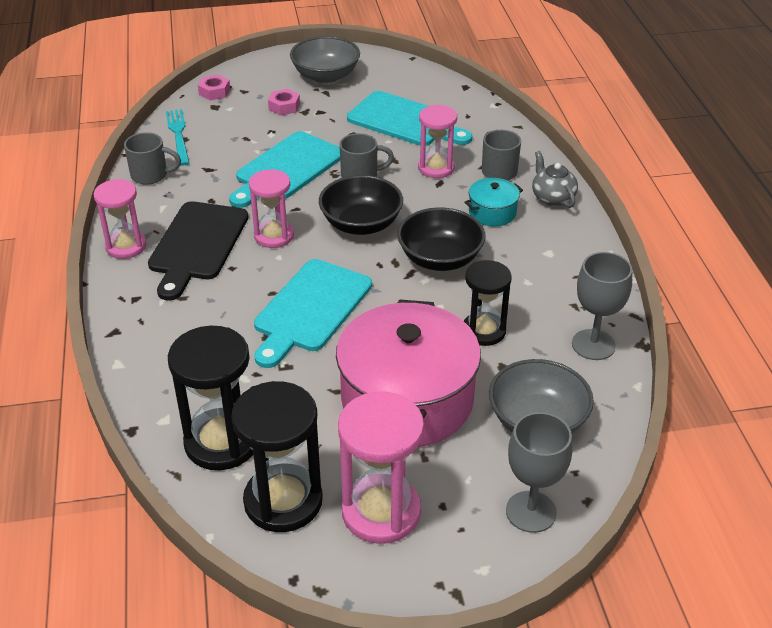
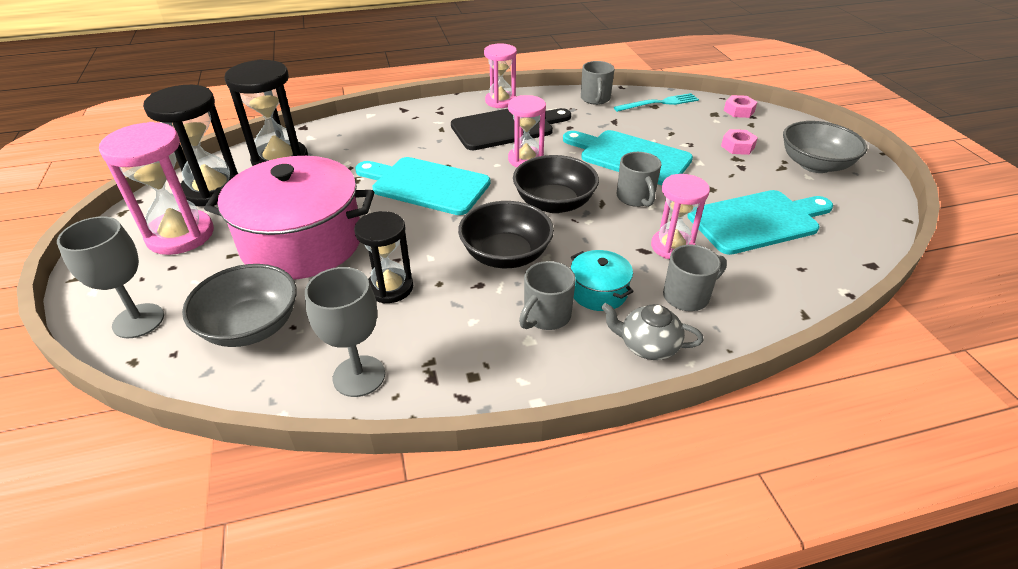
camera: 85 degrees right, 0 degrees up
black cutting board [148,201,248,300] -> black cutting board turned 150 degrees clockwise [451,108,571,150]
turquoise cutting board [347,91,472,146] -> turquoise cutting board turned 135 degrees counterclockwise [687,190,833,255]
grey teapot [532,151,578,208] -> grey teapot turned 135 degrees counterclockwise [601,303,704,360]
none -> grey mug [519,261,576,330]

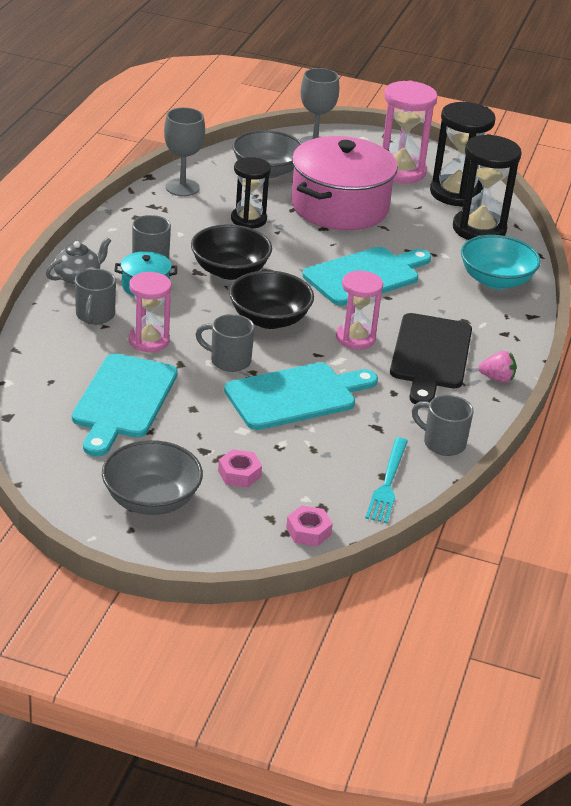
camera: 120 degrees right, 5 degrees down
pink hourglass [484,43,517,108] -> pink strawberry [478,351,517,383]
none -> turquoise bowl [461,235,541,289]

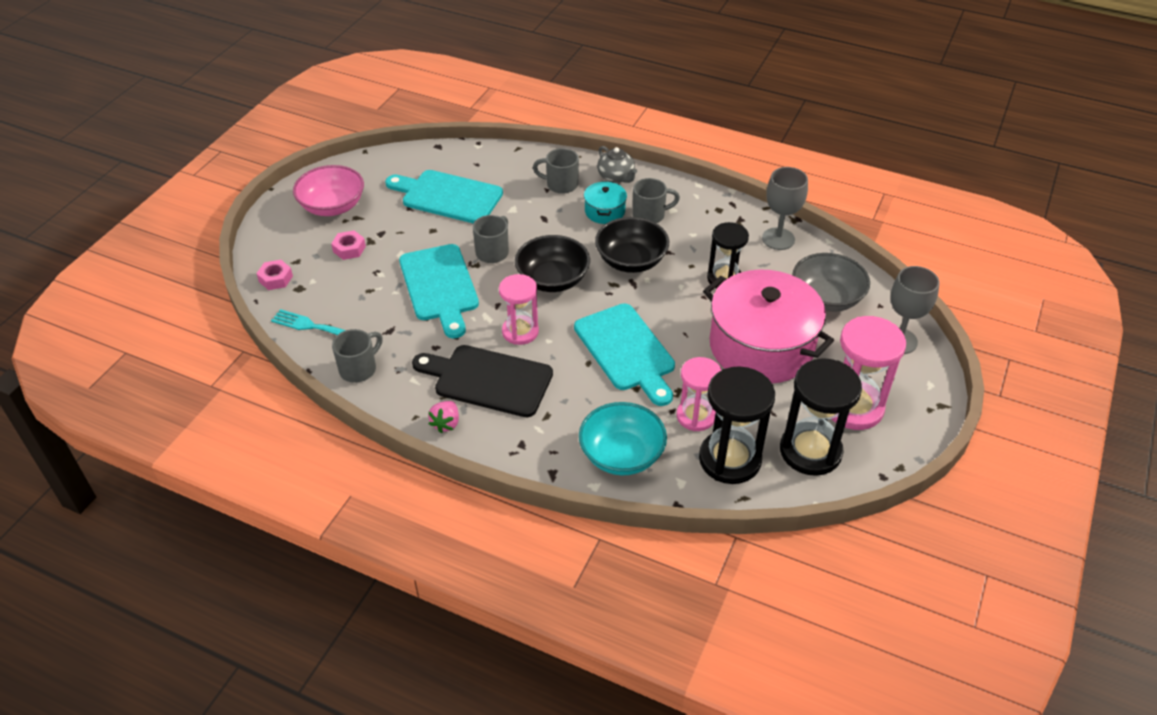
camera: 100 degrees right, 10 degrees up
grey bowl [102,440,203,515] -> pink bowl [293,165,364,216]
pink hourglass [129,272,171,352] -> pink hourglass moved to [677,357,721,431]

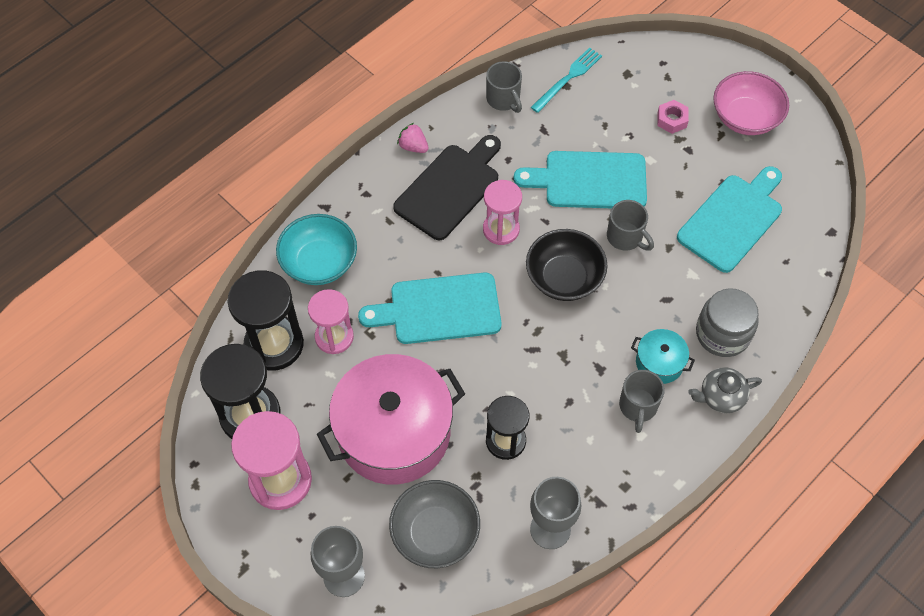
camera: 110 degrees right, 15 degrees up
pink nut [256,260,293,290] -> none
grey mug [533,148,579,194] -> grey jar [696,288,759,357]
black bowl [595,217,669,273] -> none

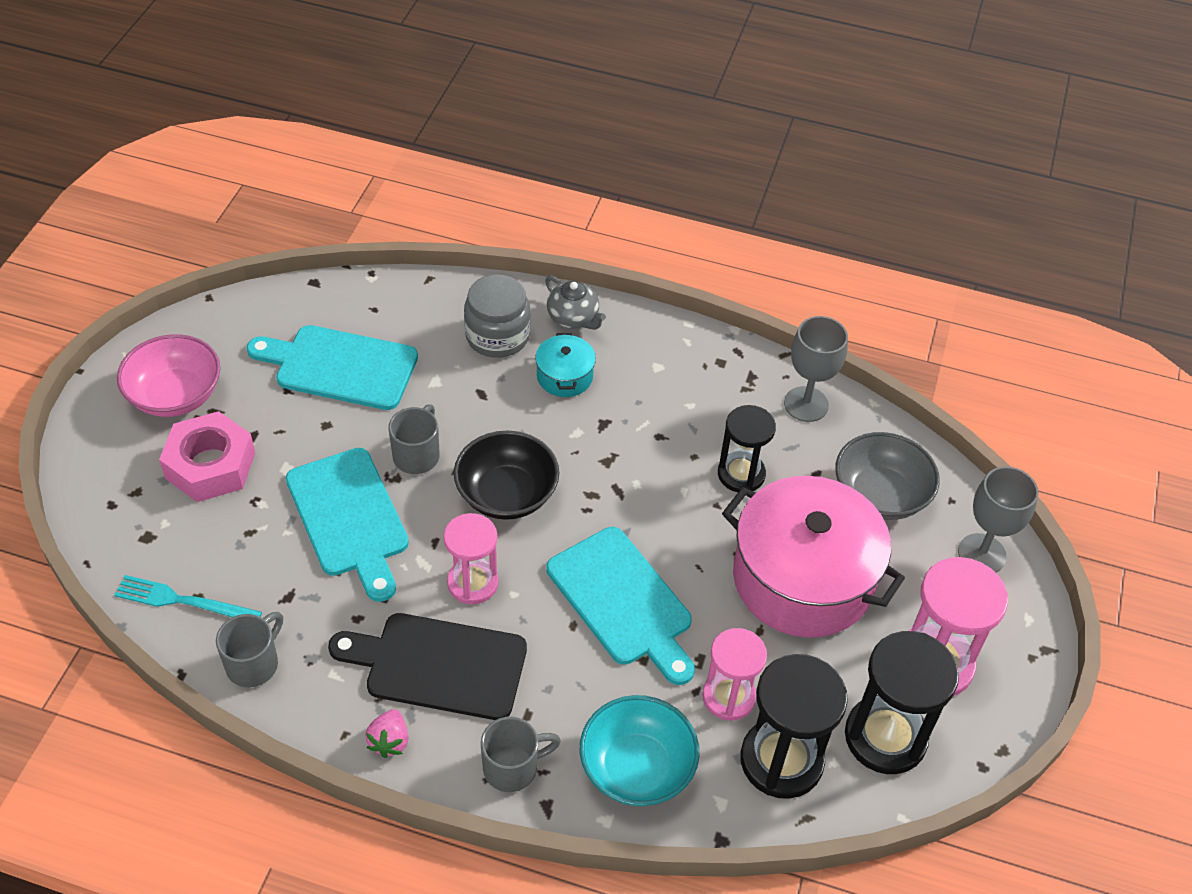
camera: 120 degrees left, 10 degrees down
grey mug [619,370,665,433] -> grey mug moved to [481,717,561,792]
pink nut [657,100,689,134] -> pink nut [159,411,255,502], size x1.95

